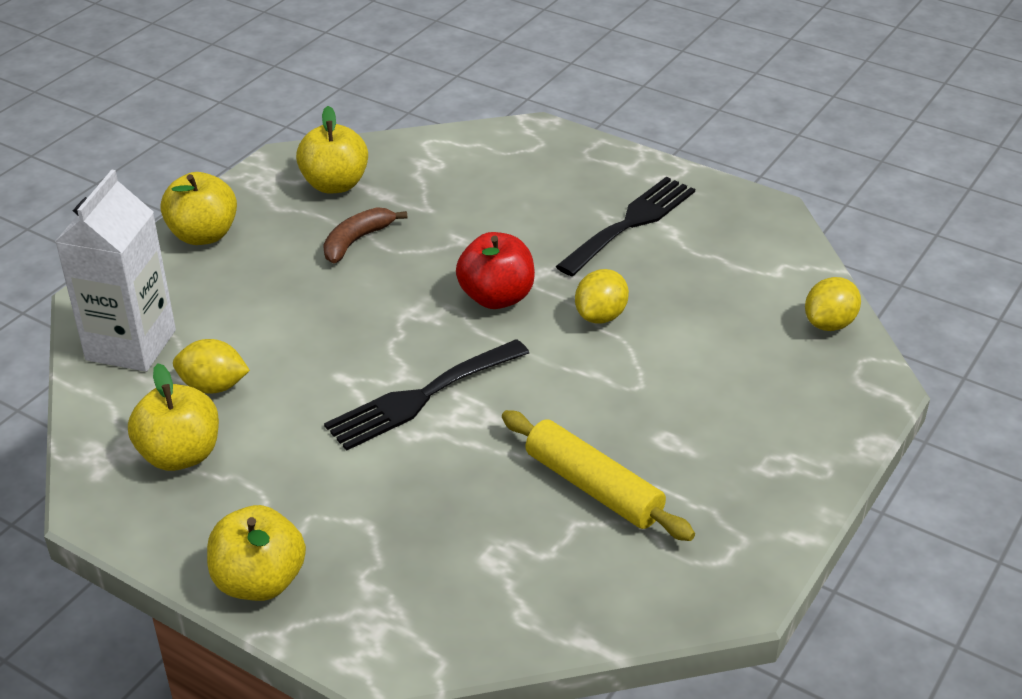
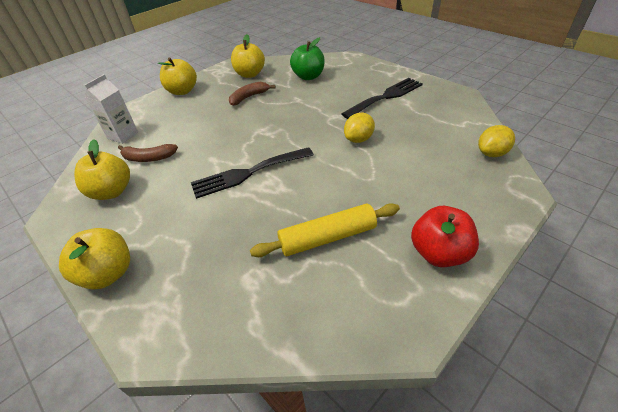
camera: 15 degrees right, 5 degrees up
white carton [55,170,176,372] -> white carton [84,74,138,144], size x0.64
yellow lemon [173,339,250,394] -> brown banana [118,144,178,162]
red apple [456,232,535,309] -> red apple moved to [411,206,479,267]
yellow rolling pin [502,410,695,541] -> yellow rolling pin turned 75 degrees counterclockwise [250,203,400,257]
none -> green apple [290,37,325,80]

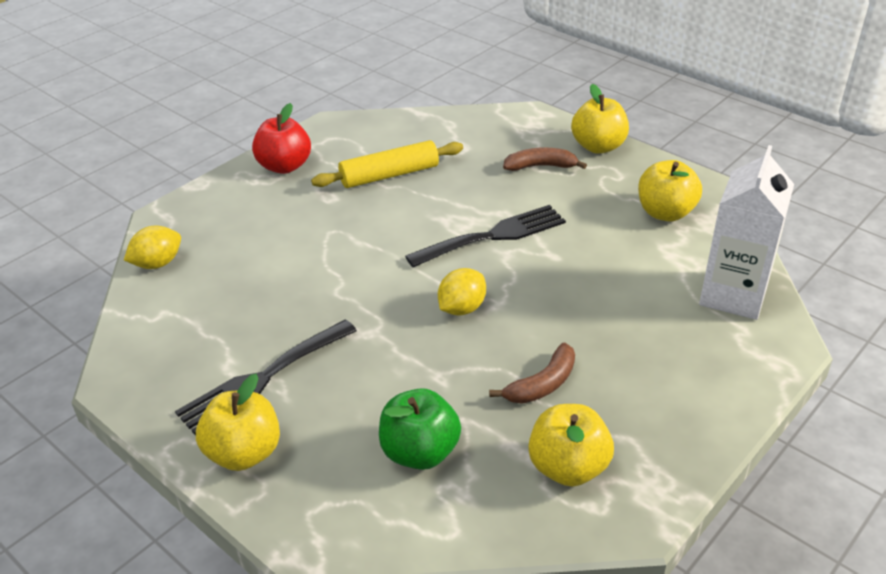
camera: 175 degrees right, 5 degrees down
white carton [84,74,138,144] -> white carton [699,145,794,320], size x1.56
brown banana [118,144,178,162] -> brown banana moved to [503,147,587,171]
yellow apple [158,57,197,95] -> yellow apple moved to [196,374,280,471]
yellow lemon [344,113,375,143] -> yellow lemon moved to [438,268,486,316]

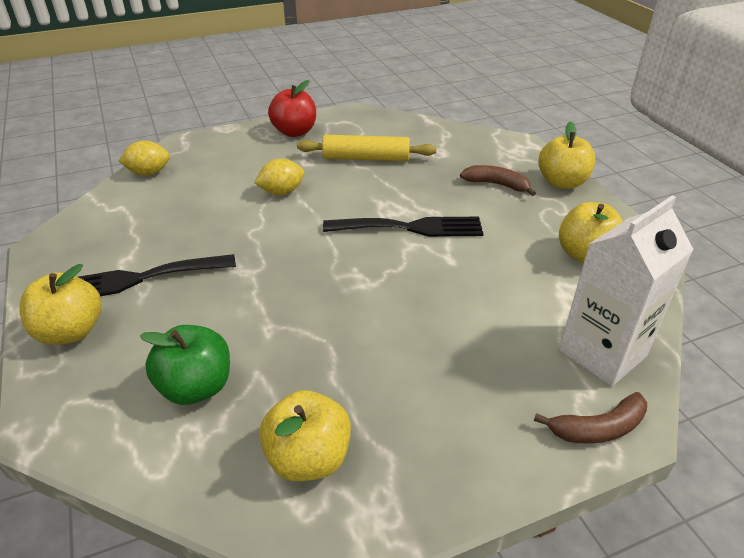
camera: 25 degrees right, 0 degrees up
yellow lemon [438,268,486,316] -> yellow lemon moved to [254,159,305,195]
brown banana [489,342,575,404] -> brown banana moved to [534,392,647,444]

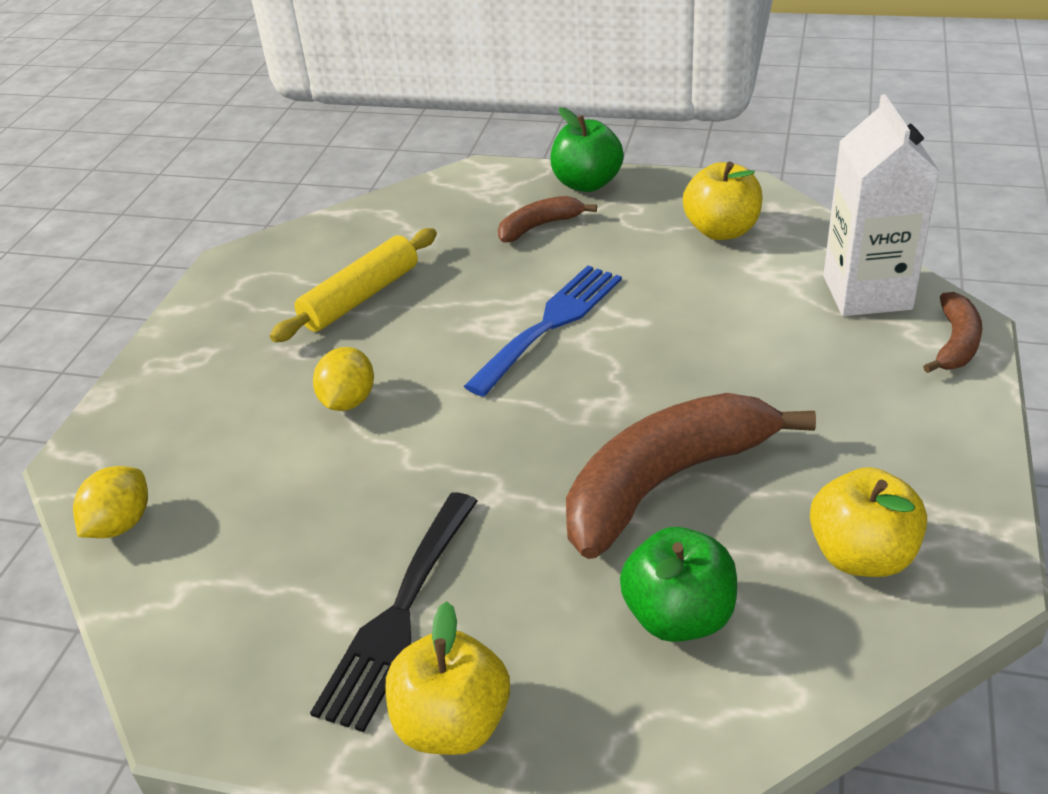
camera: 50 degrees left, 0 degrees up
red apple [268,80,316,137] -> none
black fork [323,217,483,237] -> blue fork [464,266,622,397]
yellow apple [538,122,595,189] -> green apple [550,107,624,192]
none -> brown banana [566,393,816,559]

